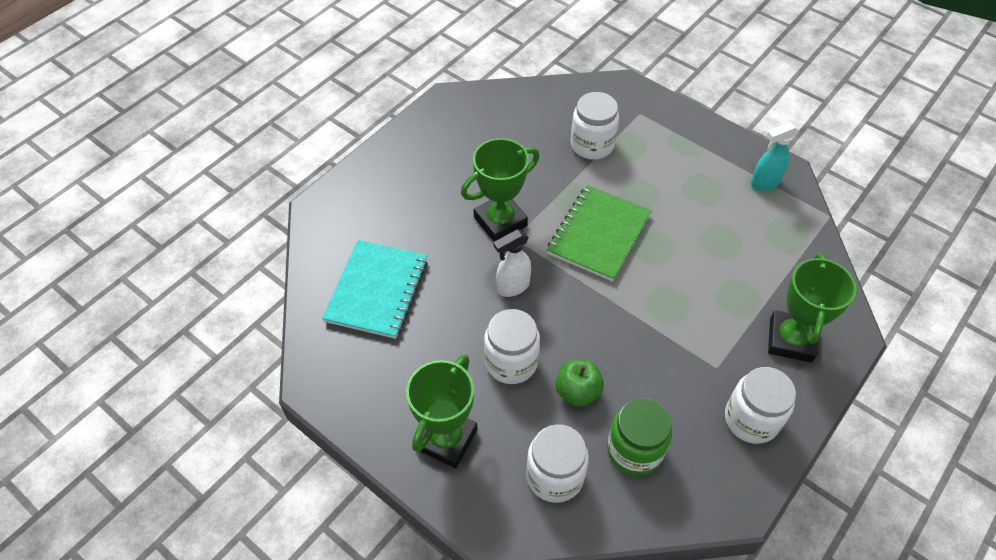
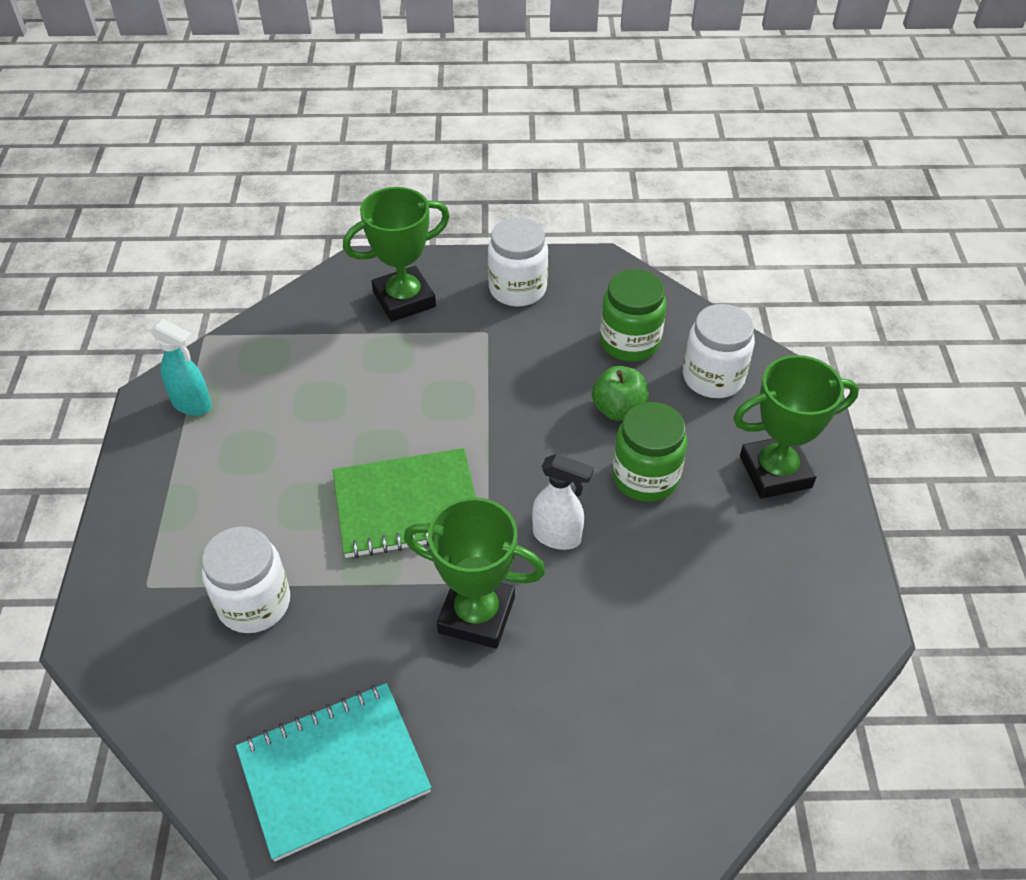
camera: 130 degrees left, 5 degrees down
turquoise notebook [322,240,428,339] -> turquoise notebook moved to [236,683,431,861]
white jar [484,309,540,384] -> green jar [612,402,687,502]

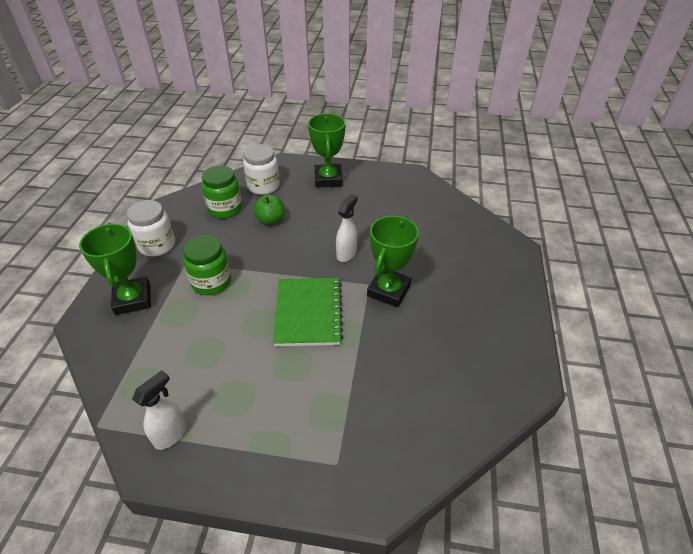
camera: 80 degrees left, 5 degrees down
turquoise spray bottle [150,319,212,416] -> white spray bottle [132,370,187,450]
white jar [202,527,290,633] -> none
turquoise notebook [236,683,431,861] -> none
green jar [612,402,687,502] -> green jar moved to [183,235,231,295]

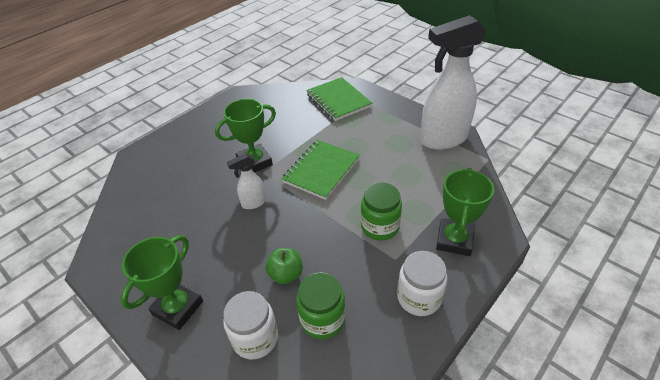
camera: 145 degrees left, 0 degrees up
white spray bottle [132,370,187,450] -> white spray bottle [420,15,487,150], size x2.23
none -> green notebook [306,77,372,121]

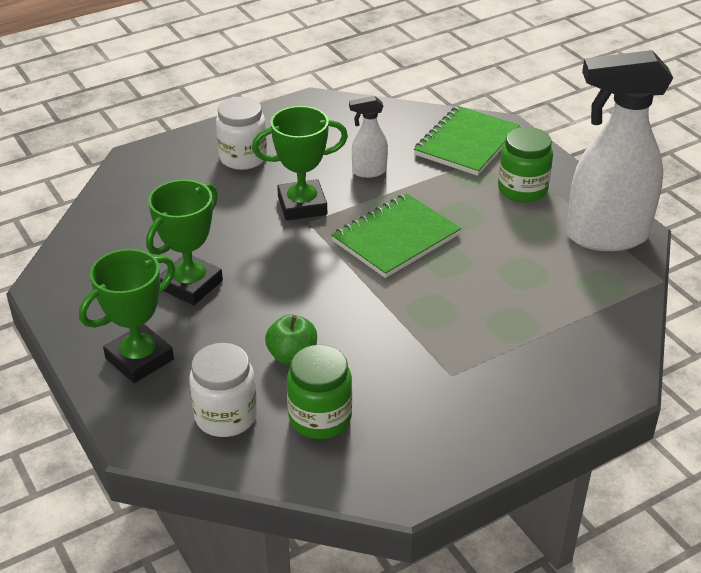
camera: 15 degrees right, 5 degrees down
white spray bottle [227,153,266,209] -> white spray bottle moved to [349,96,388,178]
green notebook [306,77,372,121] -> green notebook turned 45 degrees clockwise [414,106,520,176]
green jar [361,183,402,241] -> green jar moved to [498,127,553,203]
white jar [397,251,447,316] -> white jar moved to [216,97,267,170]
green trophy [436,168,494,256] -> green trophy moved to [146,180,223,305]

